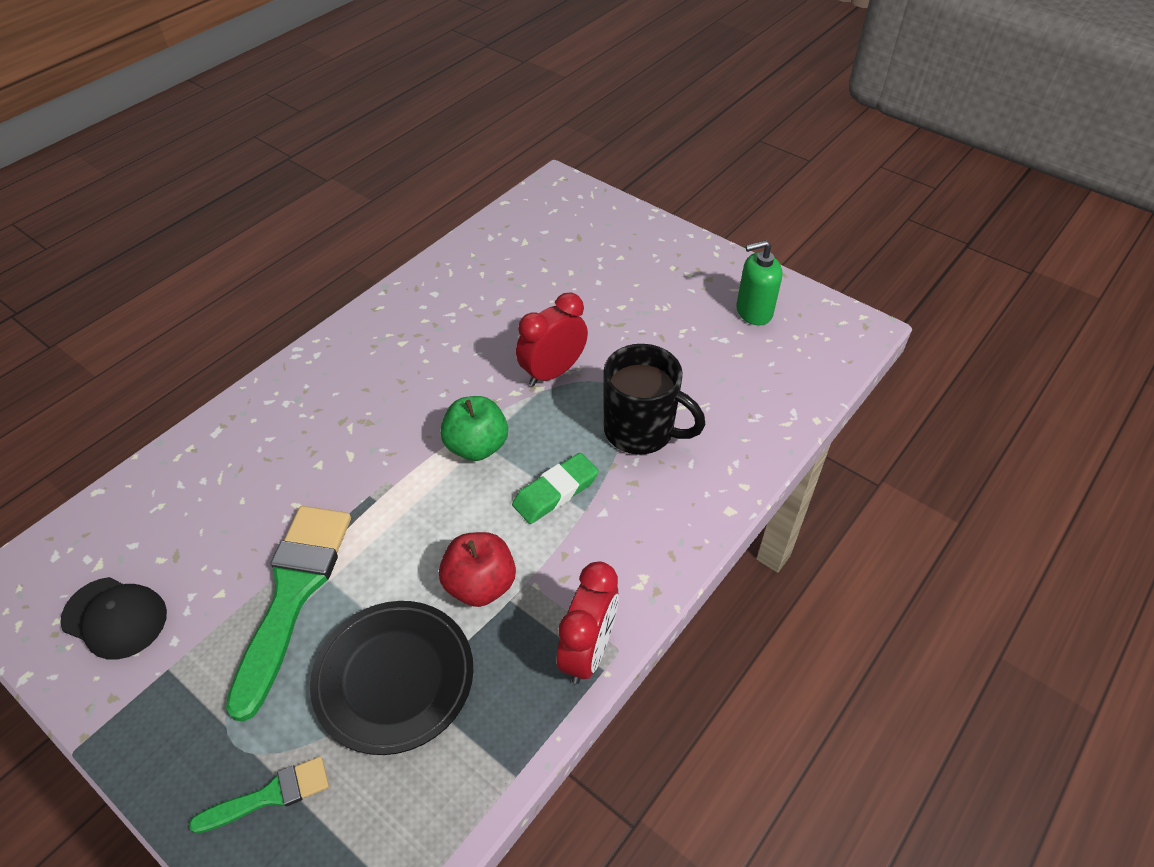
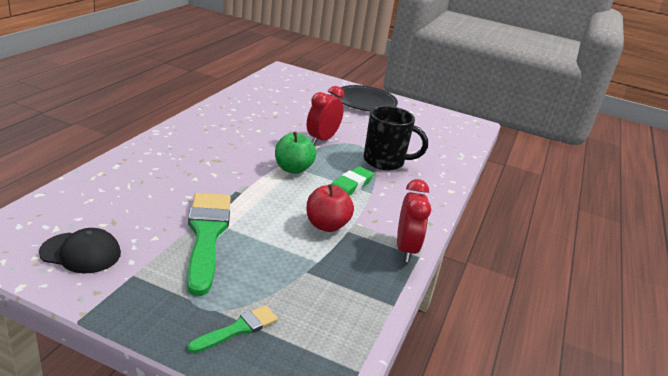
camera: 20 degrees left, 20 degrees down
black plate [310,601,473,755] -> black plate moved to [335,85,398,111]
green soap dispenser [736,240,782,325] -> none

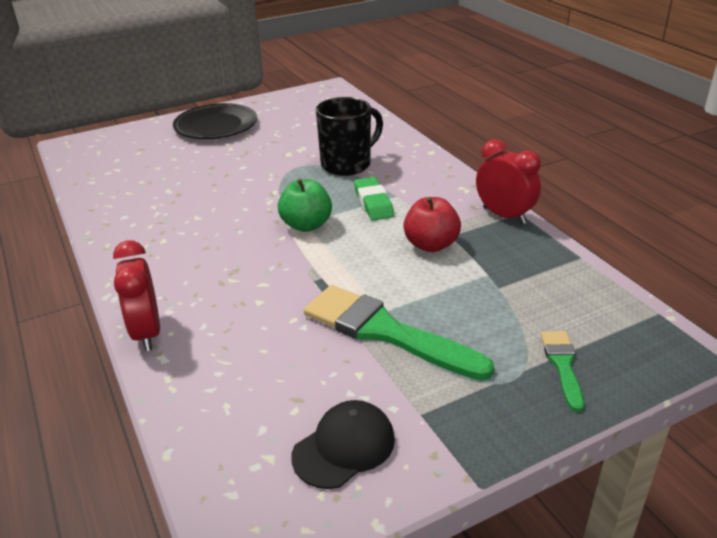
camera: 45 degrees left, 5 degrees up
red clock [307,86,344,145] -> red clock moved to [113,240,160,351]

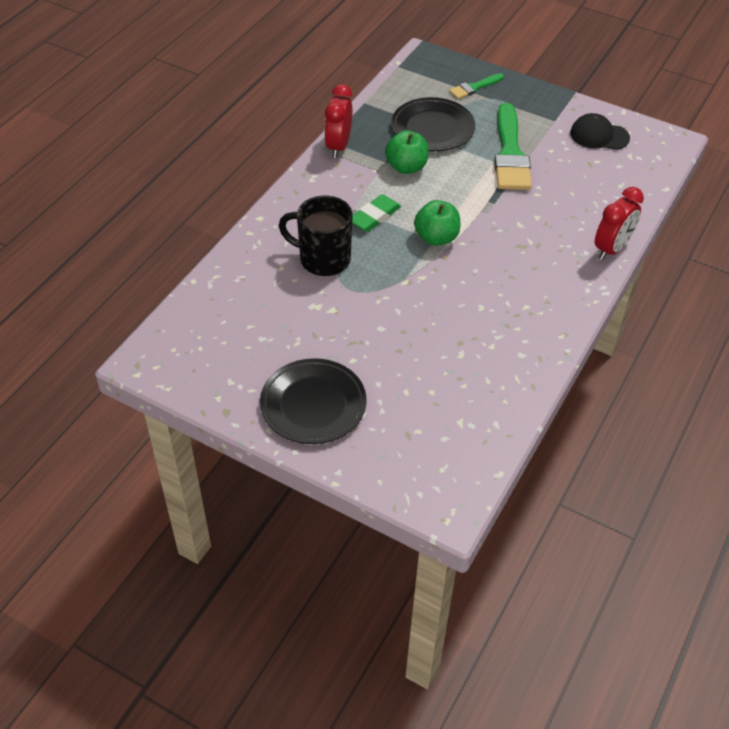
camera: 125 degrees left, 15 degrees up
red apple [403,197,461,252] -> green apple [385,130,429,174]
none -> black plate [391,97,475,151]

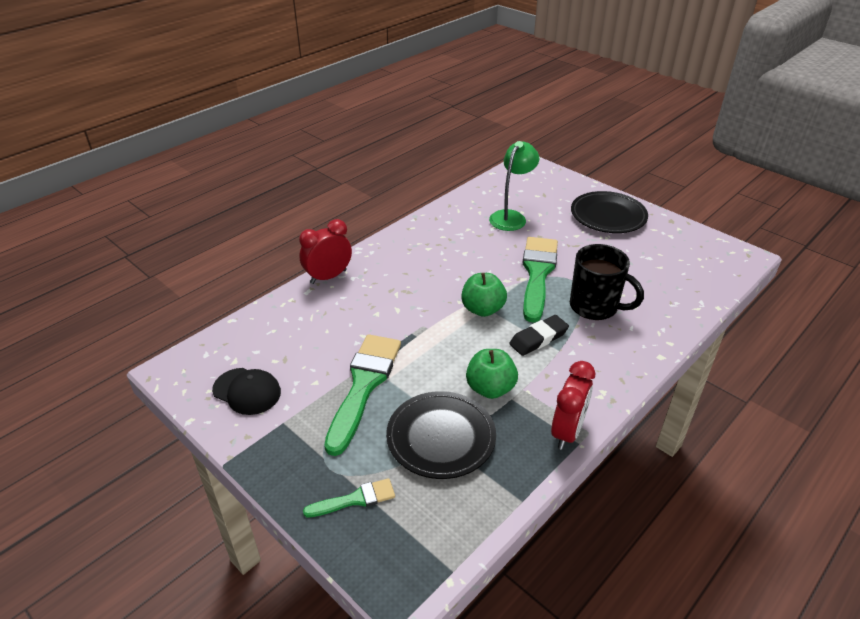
camera: 165 degrees left, 10 degrees down
green eraser [352,194,401,232] -> black eraser [509,315,569,356]
none -> green lamp [489,141,539,231]
none -> green brush [523,237,558,323]

